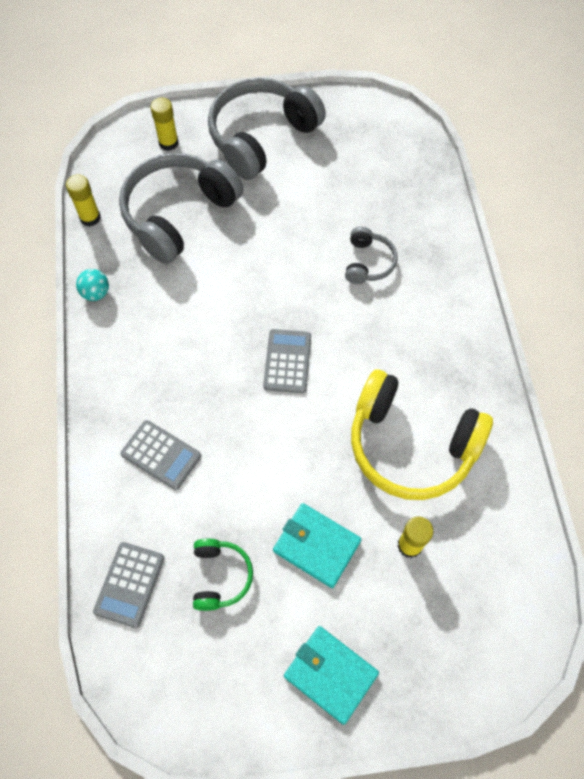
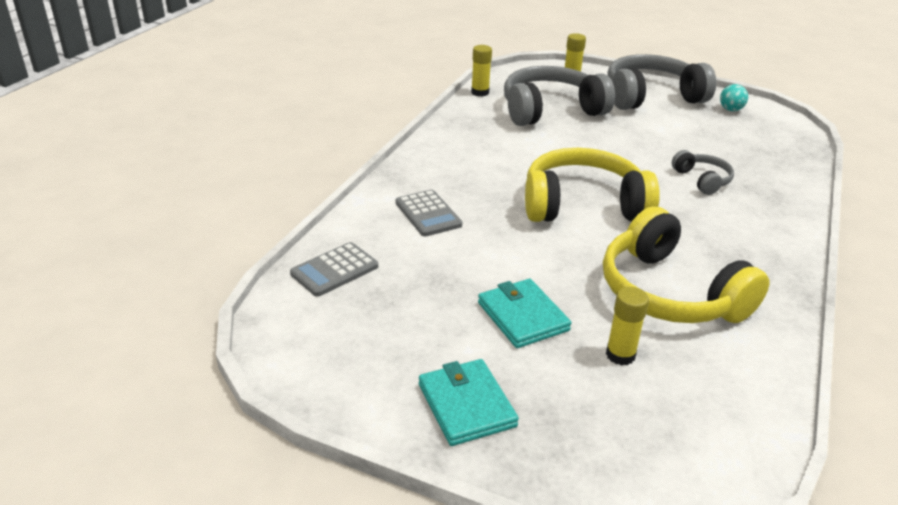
camera: 30 degrees right, 30 degrees down
turquoise ball [76,269,109,301] -> turquoise ball moved to [720,84,748,111]
green headphones [193,539,253,611] -> none
grey calculator [263,329,311,393] -> yellow headphones [525,148,660,222]
grey headphones [345,227,398,284] -> grey headphones turned 60 degrees counterclockwise [672,150,734,195]

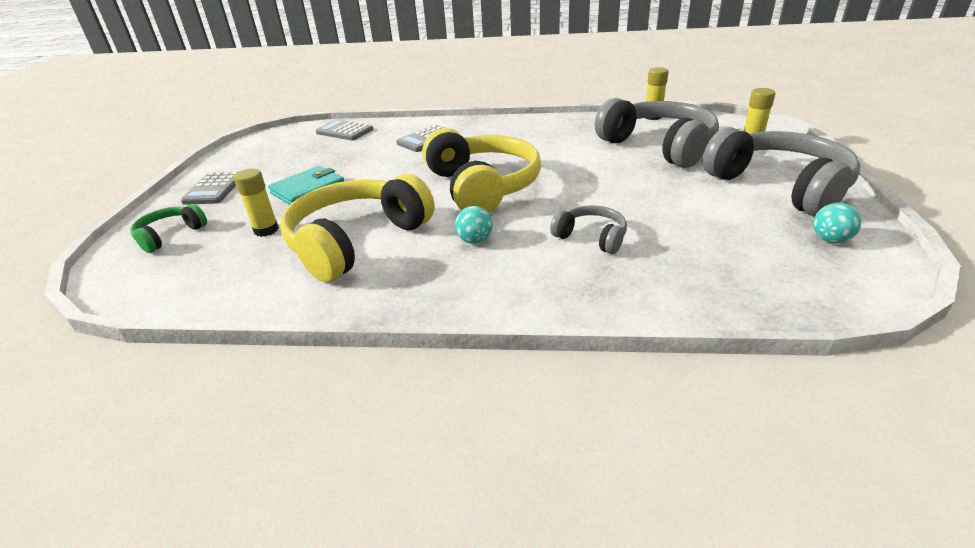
camera: 75 degrees right, 0 degrees up
turquoise wallet [419,359,519,446] -> grey calculator [181,172,237,205]
grey headphones [672,150,734,195] -> grey headphones turned 105 degrees counterclockwise [550,205,627,254]
none -> green headphones [130,204,207,253]
none -> turquoise ball [455,206,493,244]

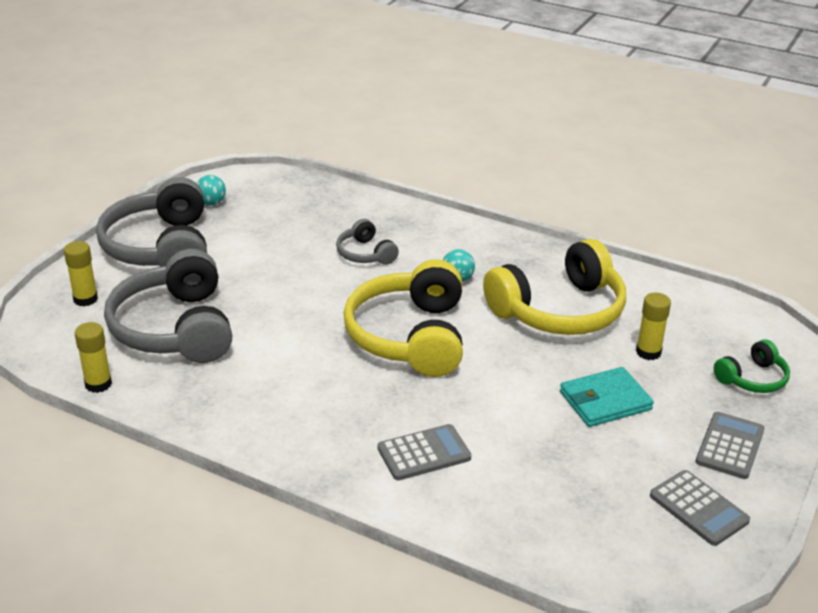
camera: 160 degrees left, 0 degrees up
grey calculator [316,120,373,141] -> grey calculator moved to [650,470,750,546]

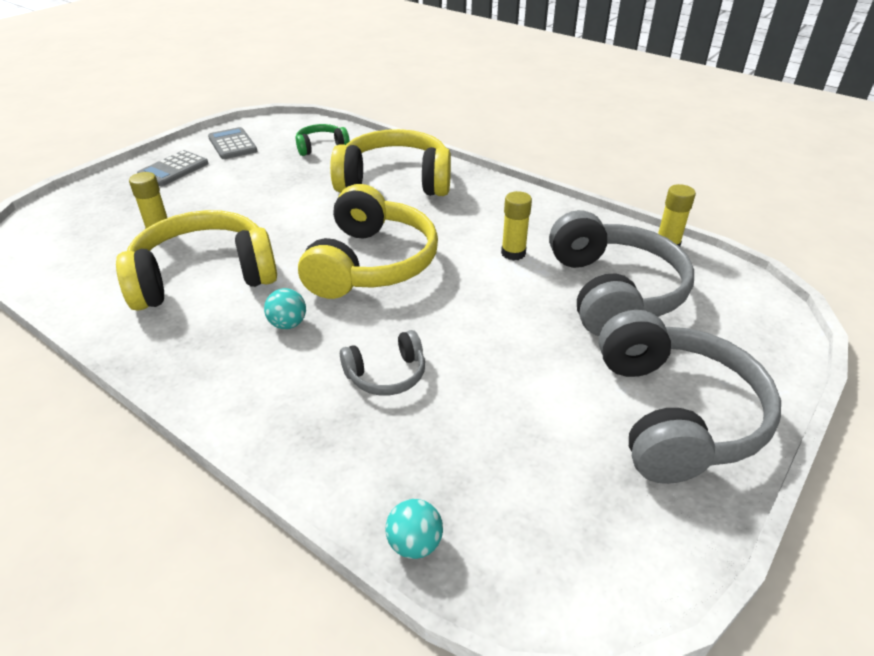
camera: 170 degrees left, 5 degrees up
yellow glue stick [64,241,98,306] -> yellow glue stick moved to [501,191,532,261]
turquoise ball [196,175,226,205] -> turquoise ball moved to [385,499,443,559]
grey headphones [336,219,399,265] -> grey headphones turned 90 degrees clockwise [340,330,425,396]
grey calculator [378,424,471,480] -> yellow headphones [330,129,451,196]
turquoise wallet [560,367,654,427] -> none
green headphones [713,339,790,393] -> green headphones moved to [296,124,350,156]

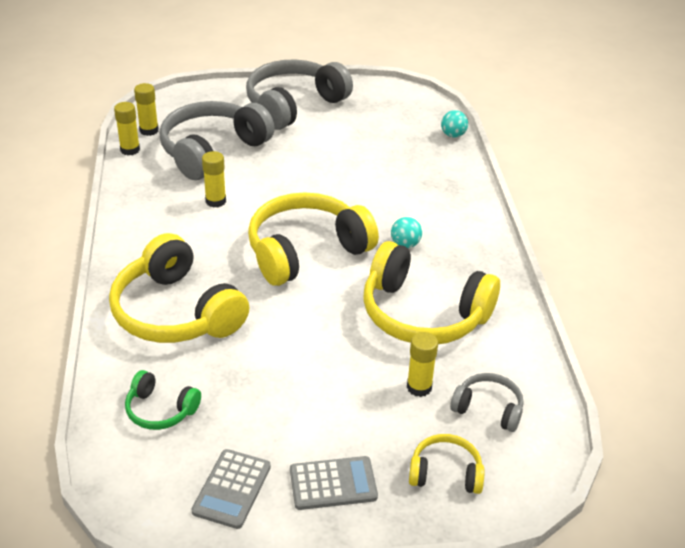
camera: 135 degrees left, 0 degrees up
grey headphones [340,330,425,396] -> grey headphones moved to [450,373,523,432]
none -> yellow glue stick [134,83,159,136]
none -> yellow headphones [409,434,485,494]

